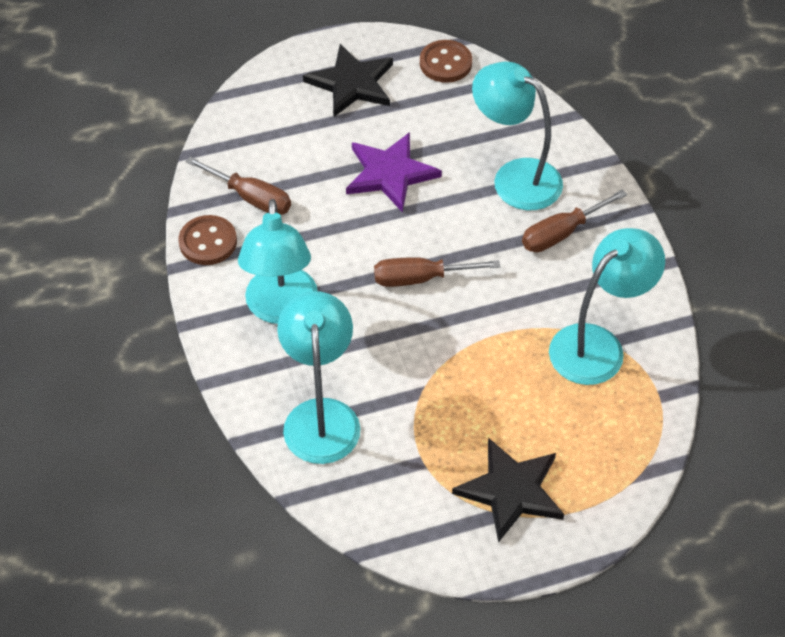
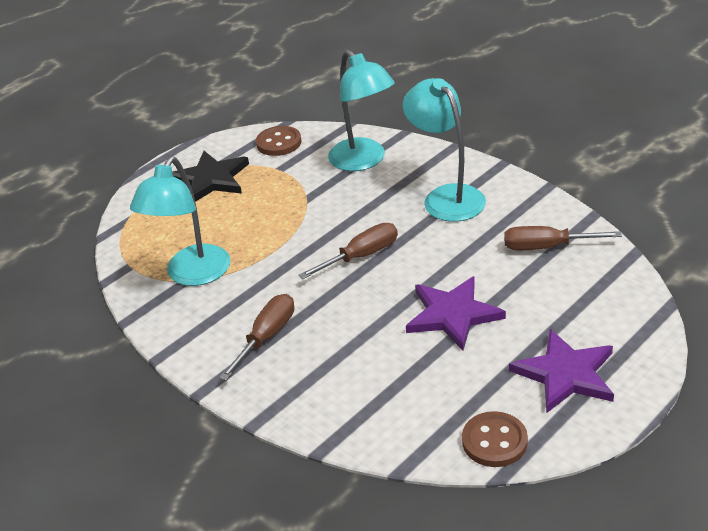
camera: 155 degrees right, 15 degrees down
brown button [179,215,237,265] -> brown button moved to [256,126,302,156]
black star [303,44,393,117] -> purple star [509,329,614,413]
turquoise lamp [472,61,563,210] -> none

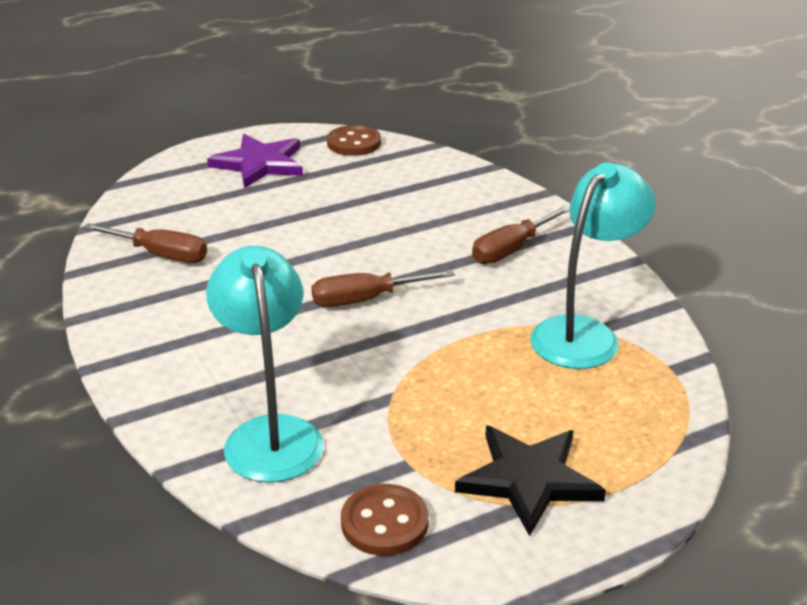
camera: 165 degrees left, 5 degrees down
turquoise lamp [403,78,486,222] -> none
purple star [406,276,506,350] -> none

